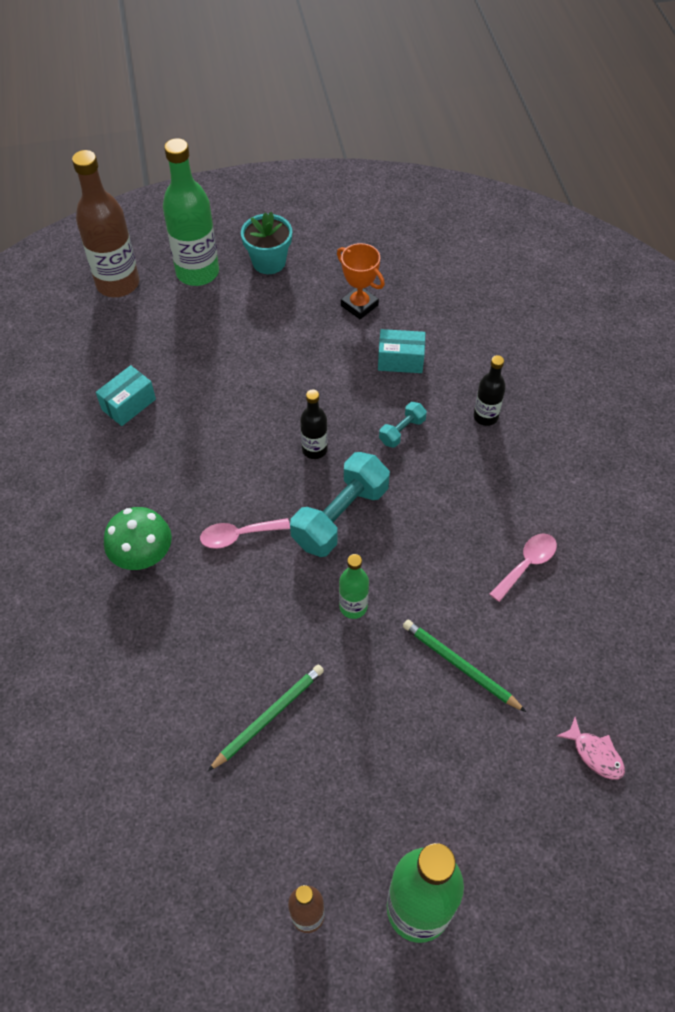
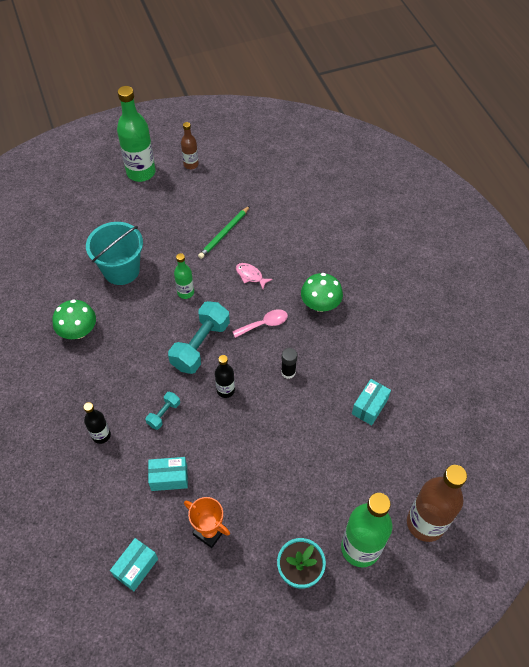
camera: 170 degrees right, 0 degrees up
green pencil [403,620,526,712] -> turquoise bucket [86,222,143,285]
pink spoon [489,533,557,602] -> green mushroom [53,299,96,339]
pink fish [557,717,625,780] -> pink fish moved to [236,263,273,289]
none -> turquoise box [110,538,158,591]
none -> black glue stick [281,348,297,379]

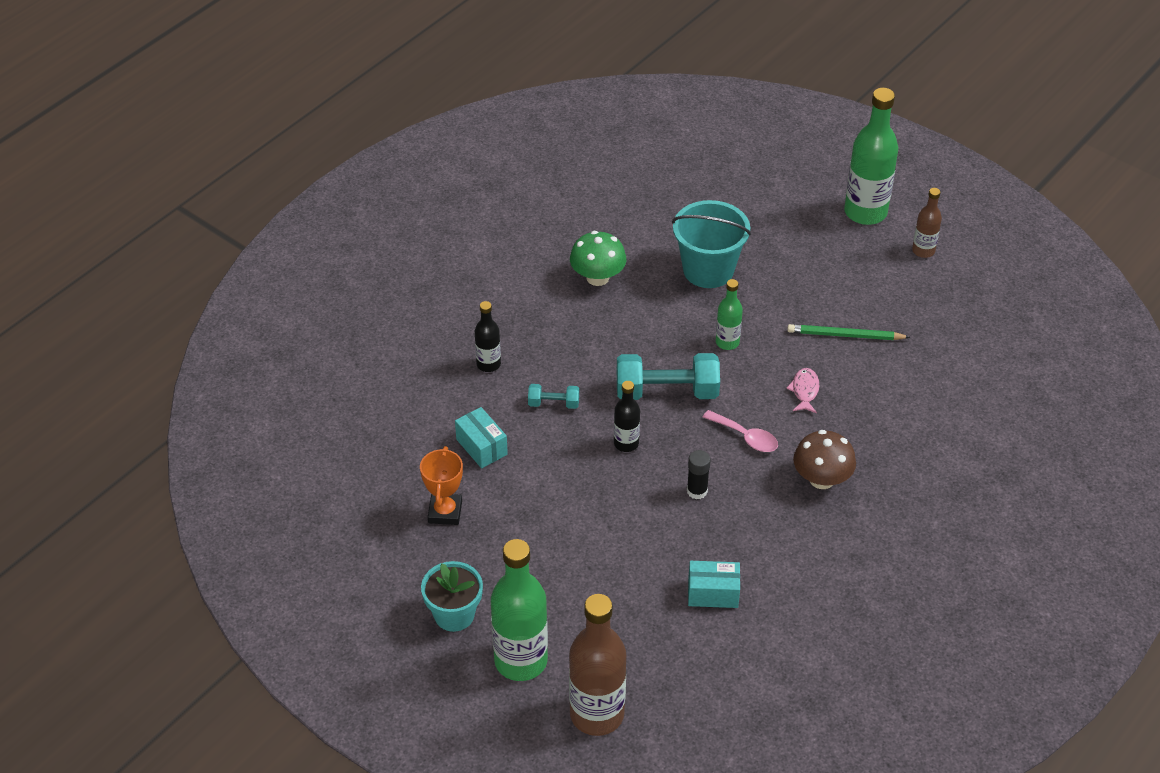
camera: 60 degrees right, 10 degrees down
turquoise box [110,538,158,591] -> none
green mushroom [301,273,343,312] -> brown mushroom [793,430,856,489]

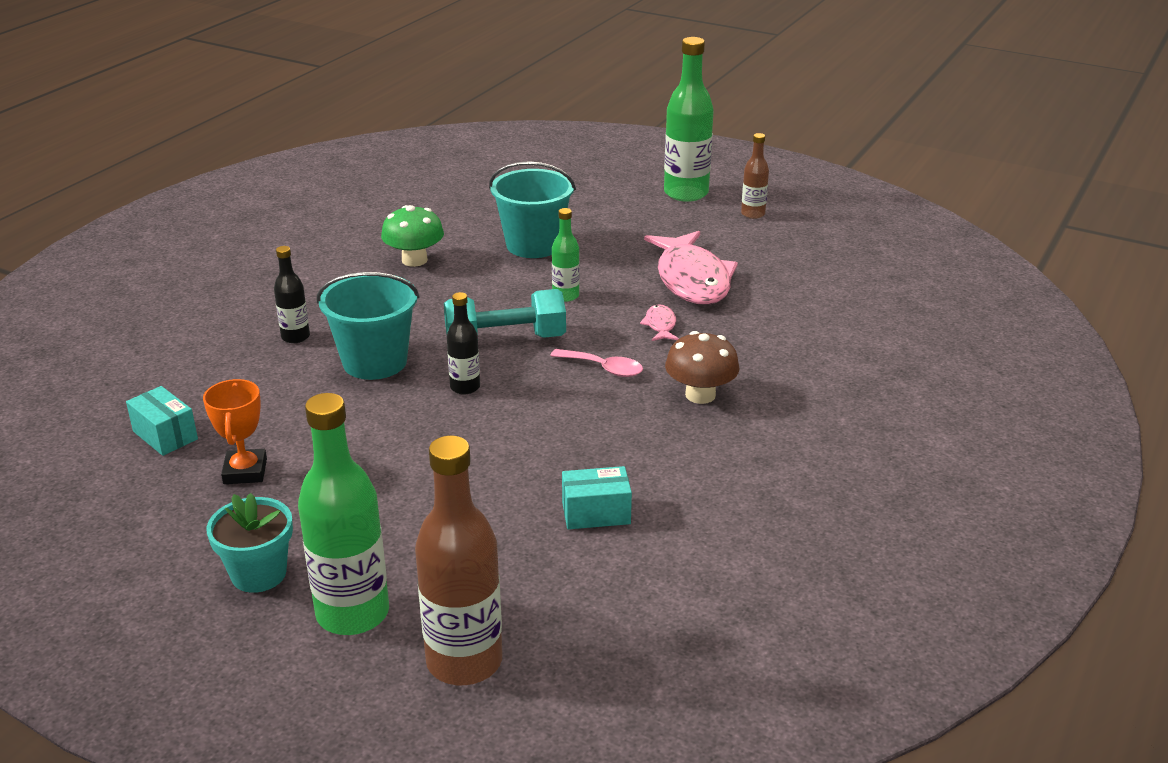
camera: 10 degrees left, 15 degrees down
turquoise box [455,407,508,468] -> turquoise box moved to [126,386,198,456]
turquoise dumbbell [528,384,579,409] -> turquoise bucket [317,272,420,380]
black glue stick [687,450,711,499] -> none
green pencil [787,324,910,340] -> pink fish [644,231,738,305]

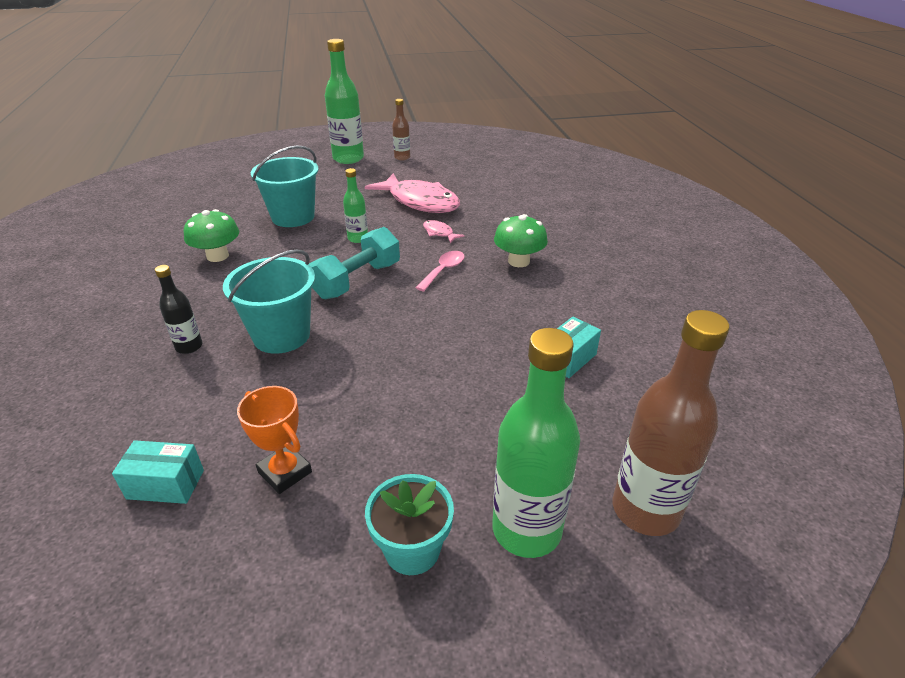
camera: 40 degrees left, 5 degrees up
black bottle [447,292,480,395] -> none
pink spoon [550,349,643,377] -> pink spoon turned 45 degrees counterclockwise [416,251,465,291]
brown mushroom [665,331,740,404] -> green mushroom [494,214,548,267]

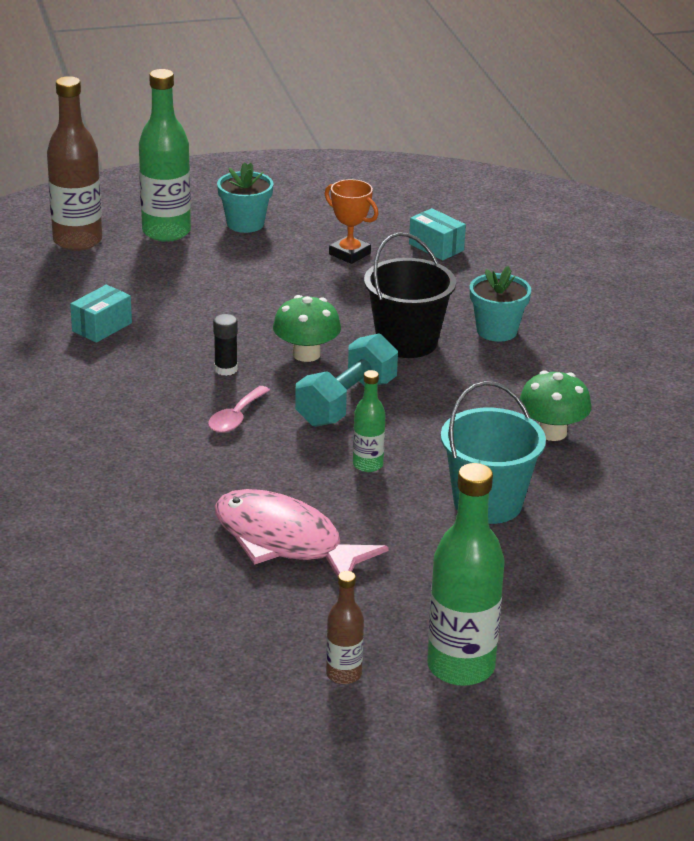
camera: 175 degrees right, 5 degrees down
turquoise box [112,440,204,504] -> turquoise box turned 45 degrees clockwise [409,208,466,261]
black bottle [155,265,203,354] -> turquoise flower pot [470,266,531,342]
turquoise bucket [223,249,315,354] -> black bucket [364,232,456,358]
pink fish [423,220,465,243] -> none
green mushroom [494,214,548,267] -> green mushroom moved to [273,295,341,362]
none -> black glue stick [213,314,238,376]

